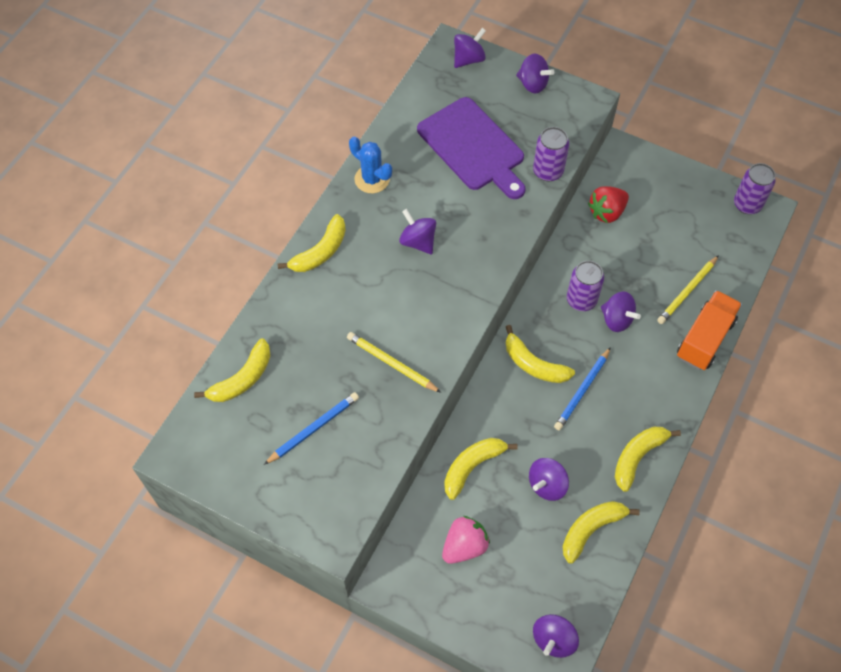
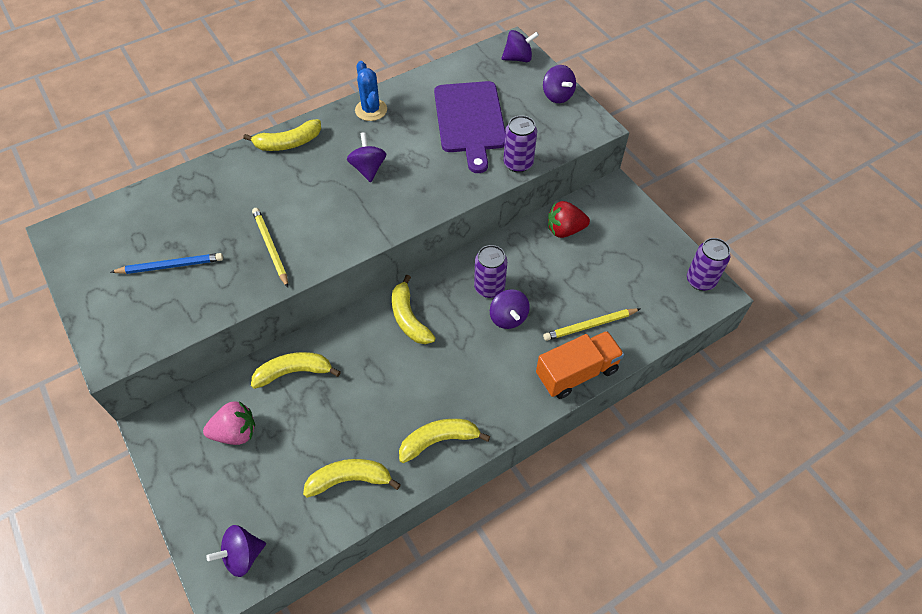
camera: 30 degrees right, 5 degrees down
yellow banana [194,338,270,402] -> none
purple spinning top [529,458,569,501] -> none
blue pencil [554,347,611,431] -> none

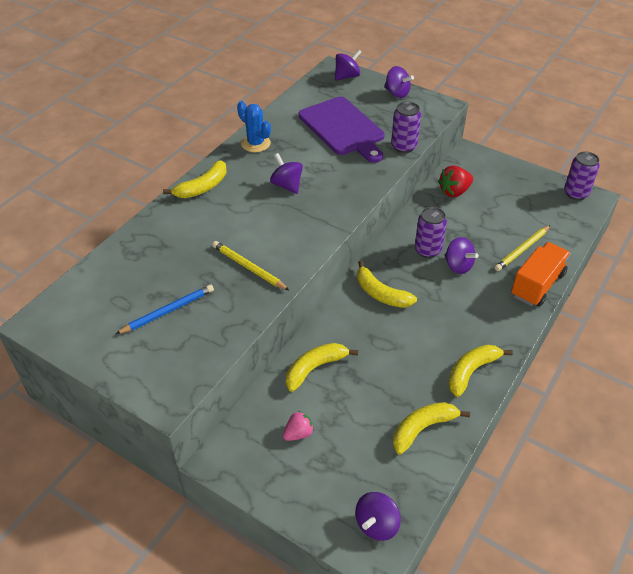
camera: 25 degrees left, 10 degrees down
pink strawberry [203,401,255,445] -> pink strawberry [283,411,314,441], size x0.65

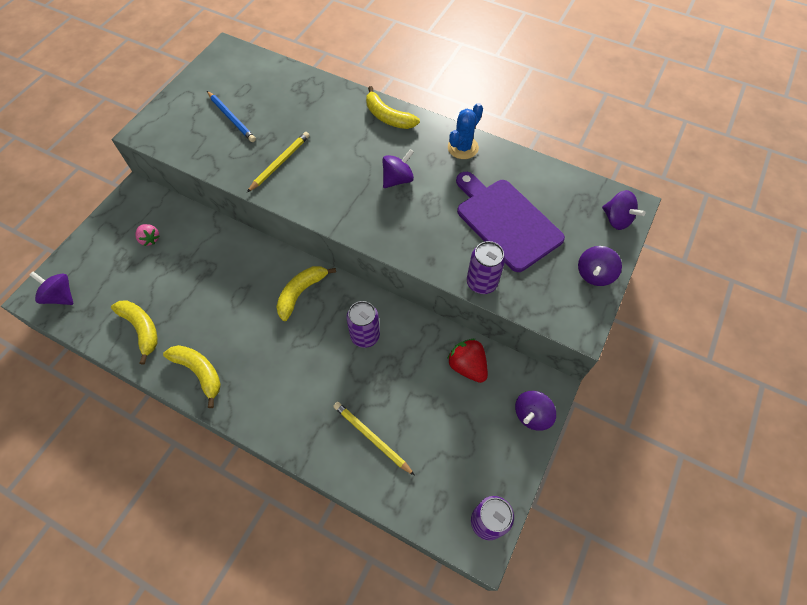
camera: 85 degrees right, 15 degrees up
yellow banana [286,343,358,392] -> none
purple cutting board [298,97,385,163] -> purple cutting board turned 90 degrees clockwise [456,172,565,272]
purple spinning top [444,237,479,274] -> purple spinning top moved to [515,391,556,431]
orange truck [511,242,571,307] -> none

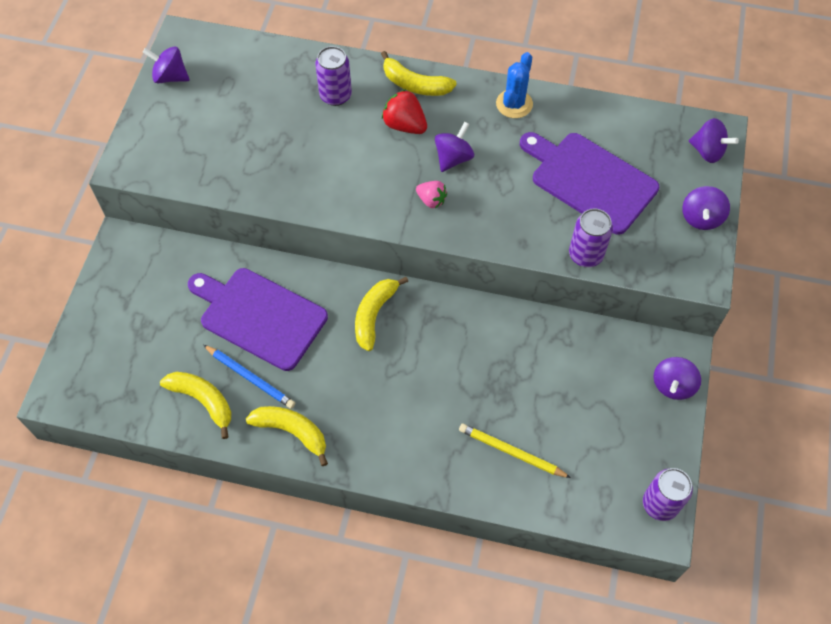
camera: 15 degrees left, 0 degrees up
purple spinning top [30,272,73,305] -> purple spinning top moved to [143,46,190,83]
pink strawberry [135,224,160,246] -> pink strawberry moved to [416,181,447,208]
blue pencil [207,91,256,142] -> blue pencil moved to [203,345,295,409]
yellow pencil [247,132,310,192] -> none
purple can [346,301,380,348] -> purple can moved to [315,46,352,106]
red strawberry [447,339,488,383] -> red strawberry moved to [382,89,427,134]
none -> purple cutting board [188,268,328,371]

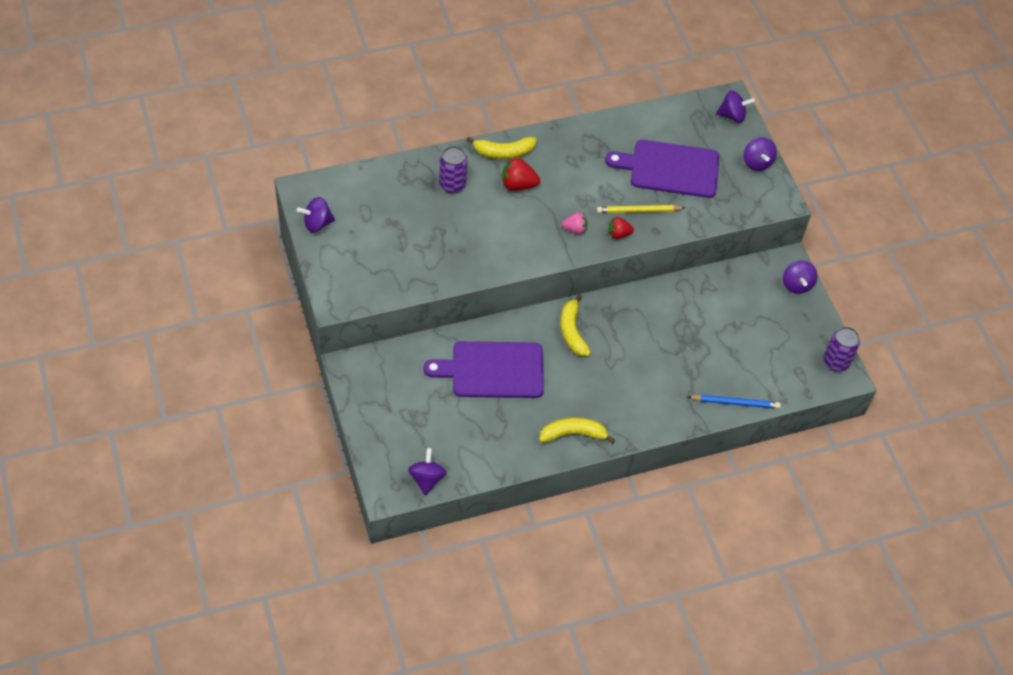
camera: 35 degrees left, 5 degrees down
yellow banana [160,372,231,439] -> none
blue pencil [203,345,295,409] -> blue pencil moved to [688,395,781,409]
purple spinning top [435,122,474,172] -> purple spinning top moved to [408,448,447,495]
yellow pencil [459,424,571,478] -> yellow pencil moved to [597,205,685,213]
blue cactus [496,52,533,118] -> none
purple can [569,208,613,267] -> none
none -> red strawberry [608,217,634,239]

